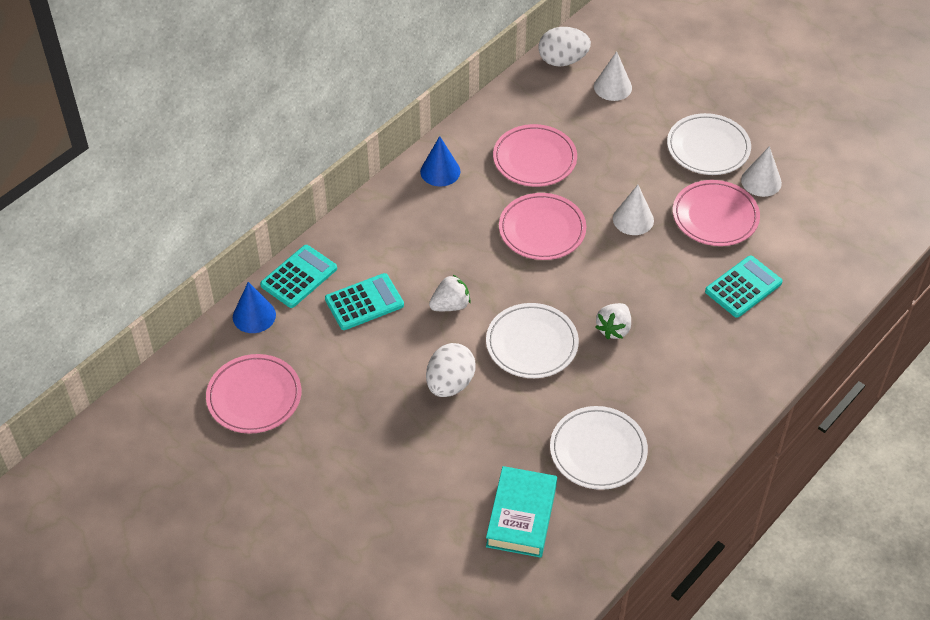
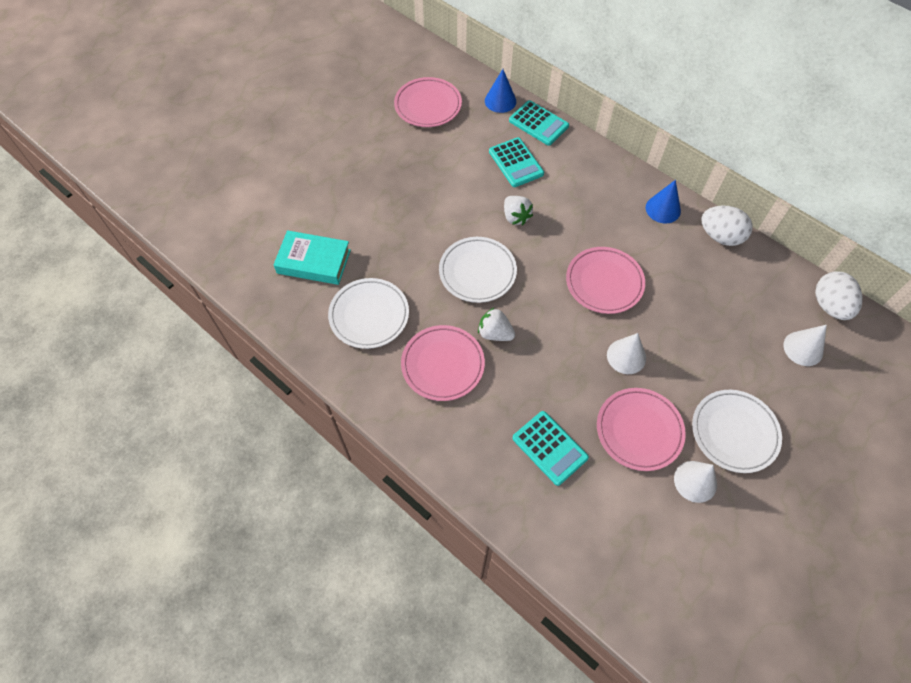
camera: 90 degrees right, 10 degrees up
white egg [426,343,476,397] -> white egg moved to [701,206,753,246]
pink plate [493,124,577,187] -> pink plate moved to [401,325,485,401]

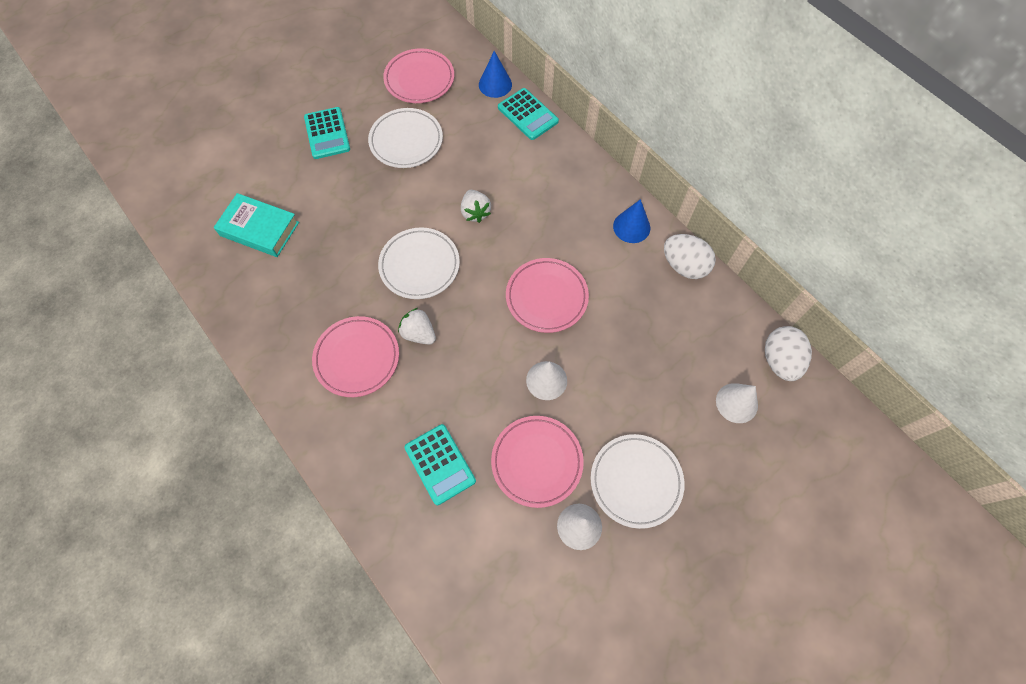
camera: 10 degrees right, 5 degrees up
white plate [328,278,409,349] -> white plate moved to [368,108,443,168]
turquoise calculator [489,137,544,187] -> turquoise calculator moved to [304,107,350,159]

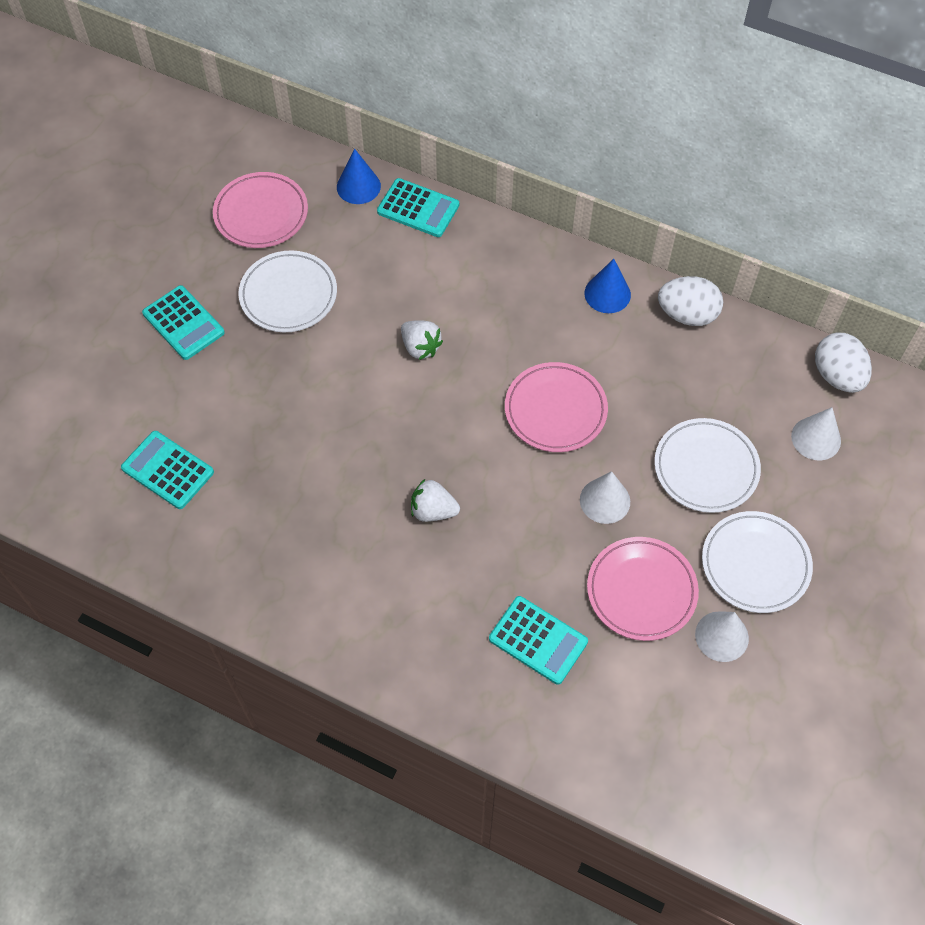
camera: 25 degrees left, 5 degrees down
turquoise book [214,193,299,257] -> turquoise calculator [121,431,214,509]
pink plate [312,316,399,397] -> none
white plate [378,227,460,299] -> white plate moved to [654,418,761,513]

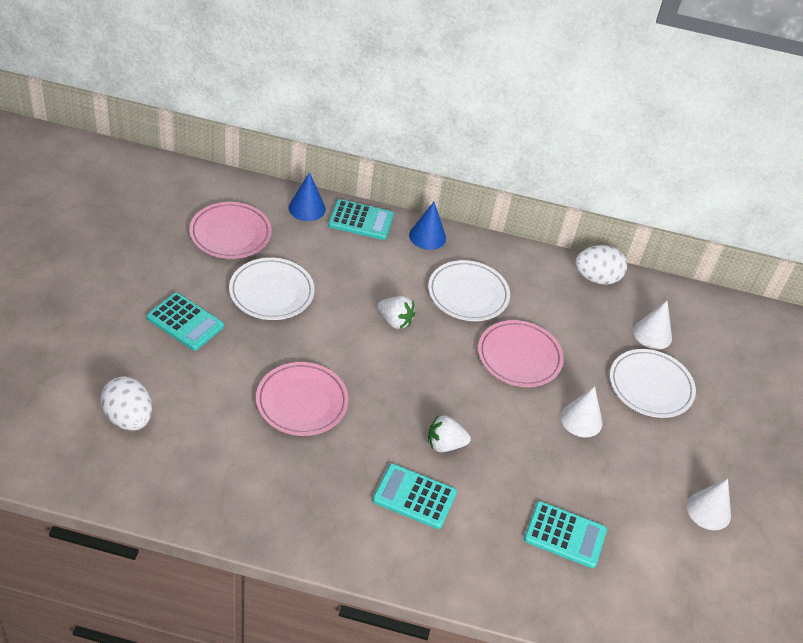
camera: 20 degrees left, 15 degrees down
turquoise calculator [121,431,214,509] -> turquoise calculator moved to [373,464,457,529]
blue cone [584,259,631,313] -> blue cone moved to [409,202,446,250]
pink plate [587,537,699,641] -> pink plate moved to [256,362,349,436]
white plate [702,511,813,613] -> white plate moved to [428,260,510,321]
white cone [791,407,841,460] -> white cone moved to [633,301,672,350]
white egg [815,333,872,393] -> white egg moved to [100,376,152,431]

